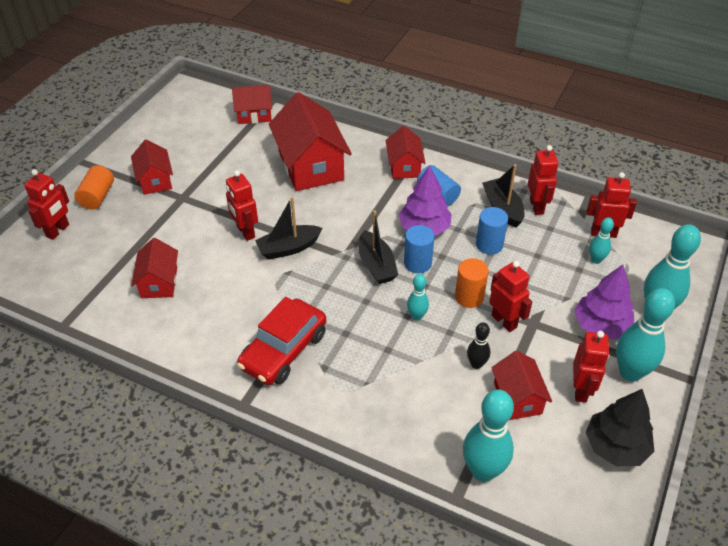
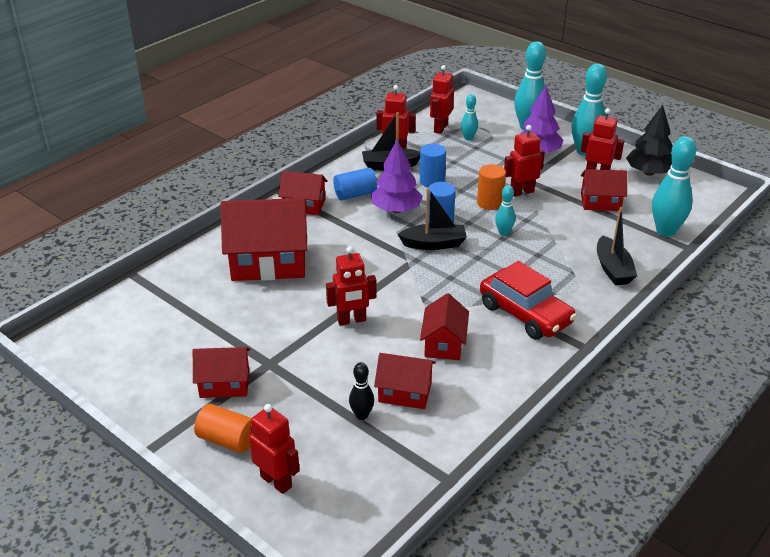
camera: 75 degrees left, 10 degrees down
red house [232,85,272,124] -> red house moved to [420,293,469,360]
black boat [255,197,322,260] -> black boat moved to [597,207,637,285]
black bowling pin [467,322,490,369] -> black bowling pin moved to [349,362,374,420]

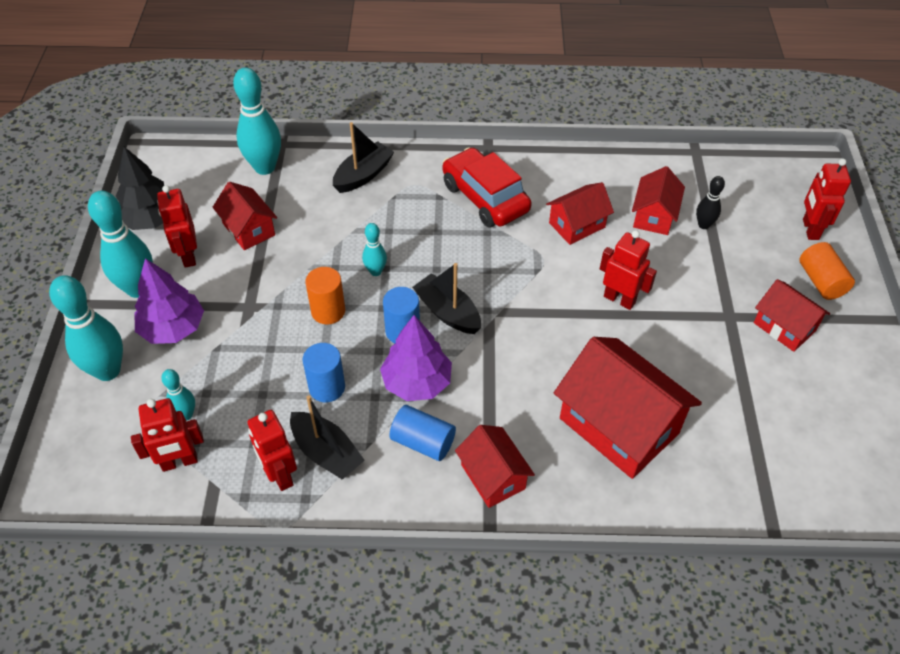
camera: 130 degrees left, 15 degrees up
red house [374,353,436,409] -> red house turned 45 degrees clockwise [632,166,685,235]
red car [480,261,577,340] -> red car turned 45 degrees counterclockwise [443,147,532,227]
red robot [504,125,545,197] -> none

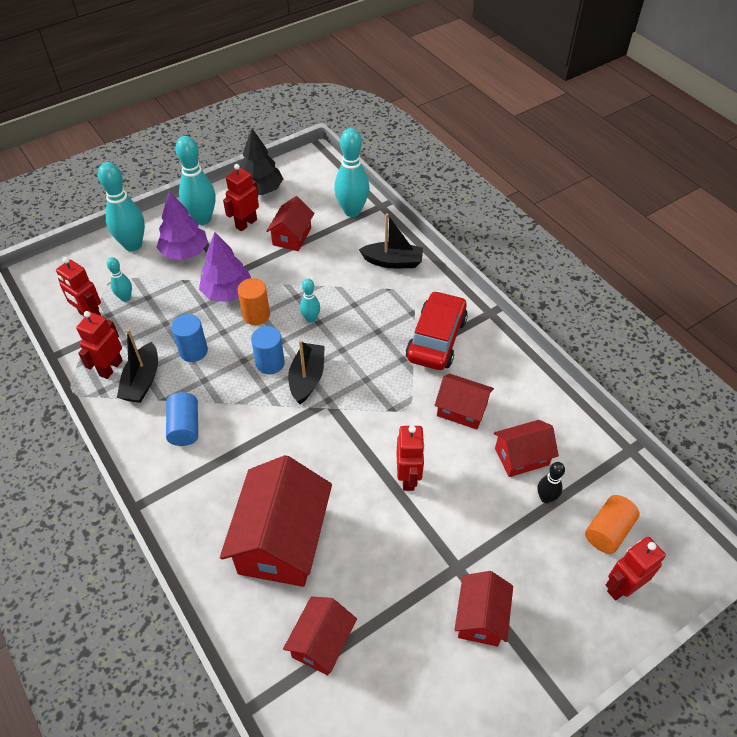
camera: 55 degrees right, 0 degrees up
purple tree [380,315,452,401] -> purple tree moved to [199,232,251,302]
red house [455,425,535,508] -> red house moved to [283,596,357,676]
orange cylinder [799,242,855,300] -> orange cylinder moved to [585,495,640,554]

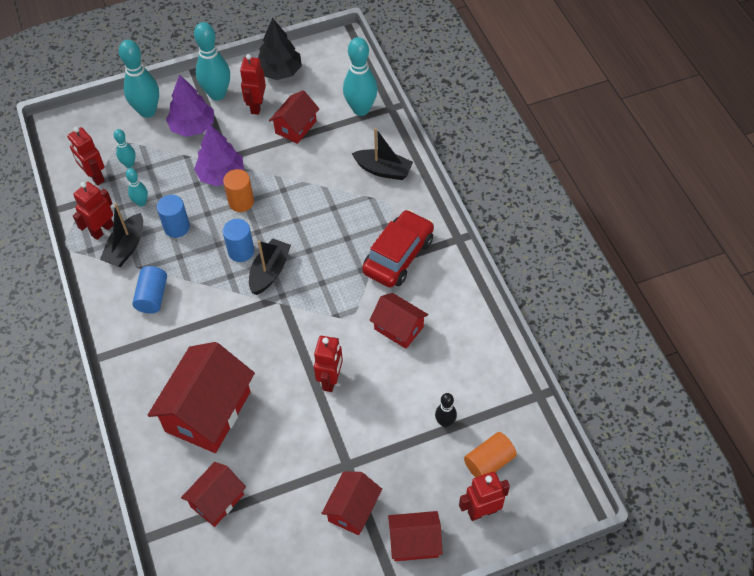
camera: 15 degrees right, 5 degrees up
red robot [223,164,259,231] -> red robot turned 45 degrees counterclockwise [240,54,266,115]
turquoise bowling pin [300,278,320,323] -> turquoise bowling pin moved to [126,168,148,207]
red house [494,420,559,477] -> red house moved to [388,511,443,561]

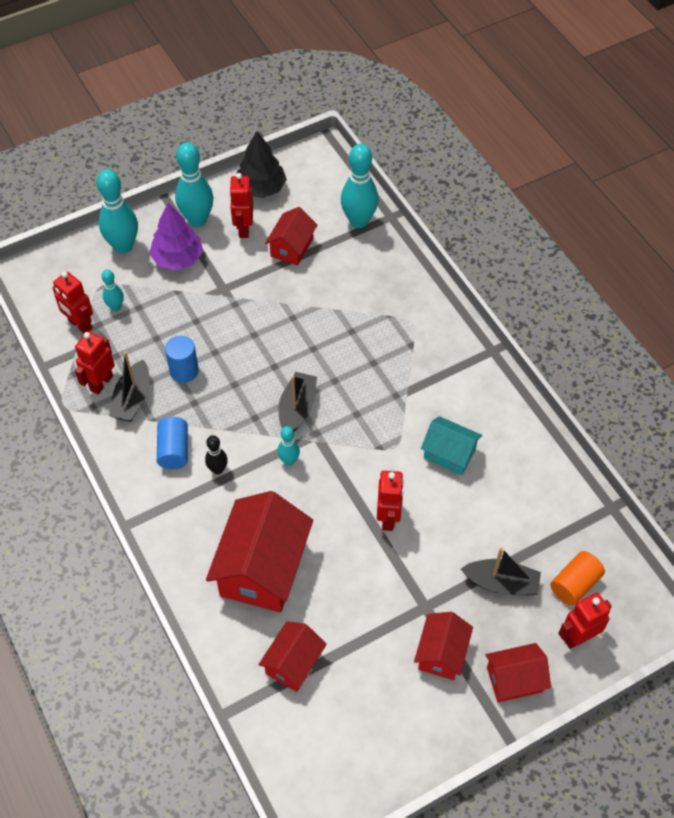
camera: 10 degrees left, 0 degrees up
turquoise bowling pin [126,168,148,207] -> turquoise bowling pin moved to [277,426,300,466]
purple tree [194,124,244,186] -> none
orange cylinder [223,169,254,212] -> none
blue cylinder [223,219,254,262] -> none
black boat [351,128,413,180] -> black boat moved to [461,547,541,595]
red car [362,209,434,288] -> none
red house [369,293,428,349] -> turquoise house [421,416,482,475]
black bowling pin [435,393,457,427] -> black bowling pin moved to [205,435,228,474]

